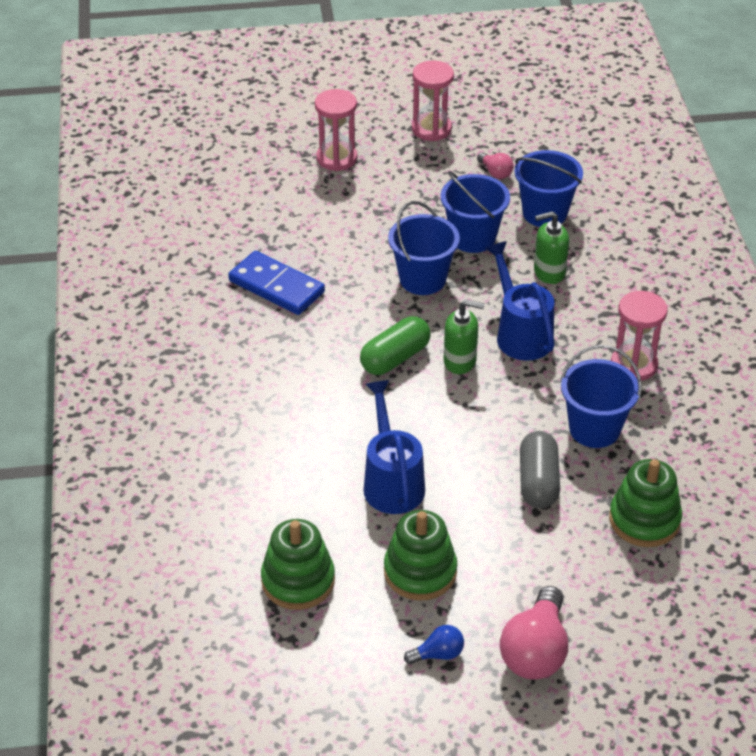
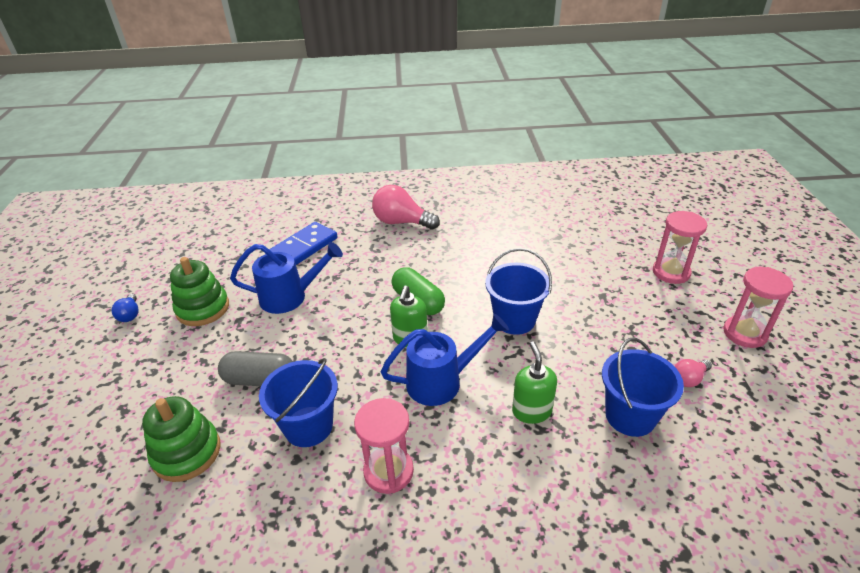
camera: 95 degrees right, 5 degrees down
blue domino [228,251,325,315] -> blue domino moved to [265,222,338,265]
green stacking toy [261,519,335,610] -> none
blue bucket [441,171,510,253] -> none
pink light bulb [500,586,568,680] -> pink light bulb moved to [372,185,440,230]

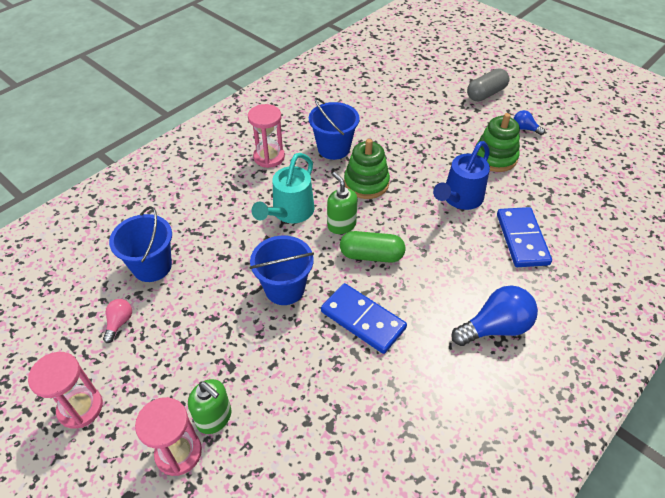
camera: 135 degrees right, 10 degrees up
green stacking toy [142,396,221,482] -> green stacking toy moved to [344,139,390,199]
grey capsule [218,351,293,386] -> grey capsule moved to [467,68,509,101]
pink light bulb [372,185,440,230] -> blue light bulb [451,286,538,346]
blue watering can [381,313,509,406] -> turquoise watering can [251,153,315,223]
green soap dispenser [512,341,557,424] -> green soap dispenser moved to [188,379,232,434]
none -> blue domino [321,283,407,354]

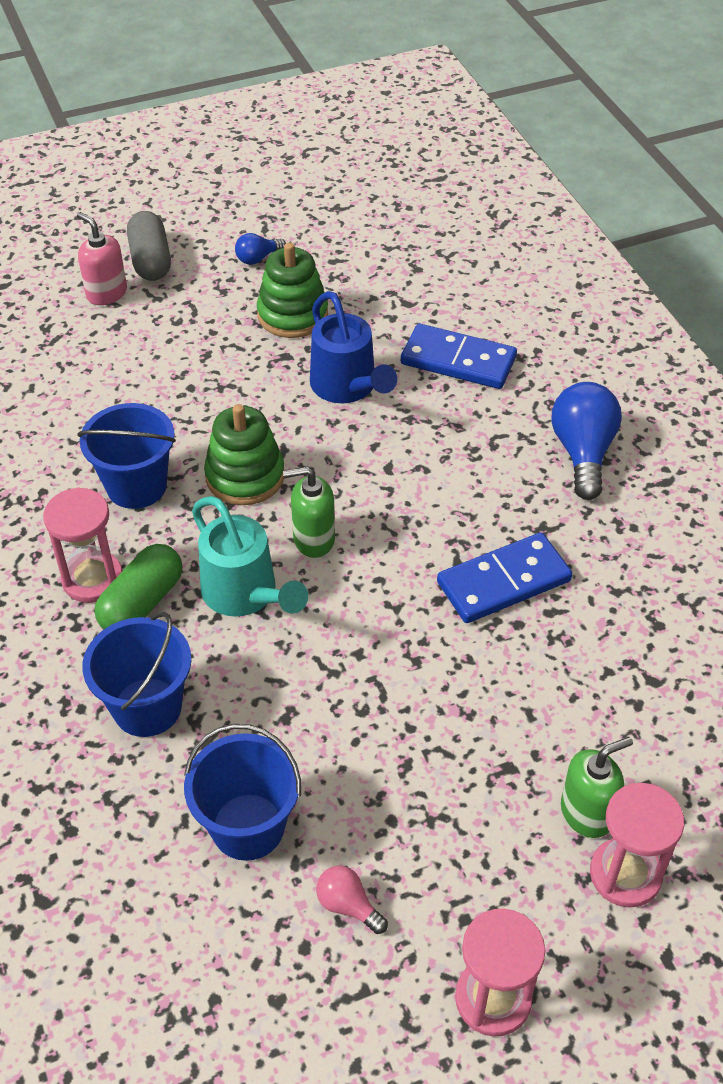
camera: 65 degrees left, 0 degrees up
blue bucket [249,236,314,305] -> blue bucket moved to [82,612,191,737]
green capsule [340,231,406,263] -> green capsule moved to [95,544,182,629]
none -> pink soap dispenser [77,212,127,305]

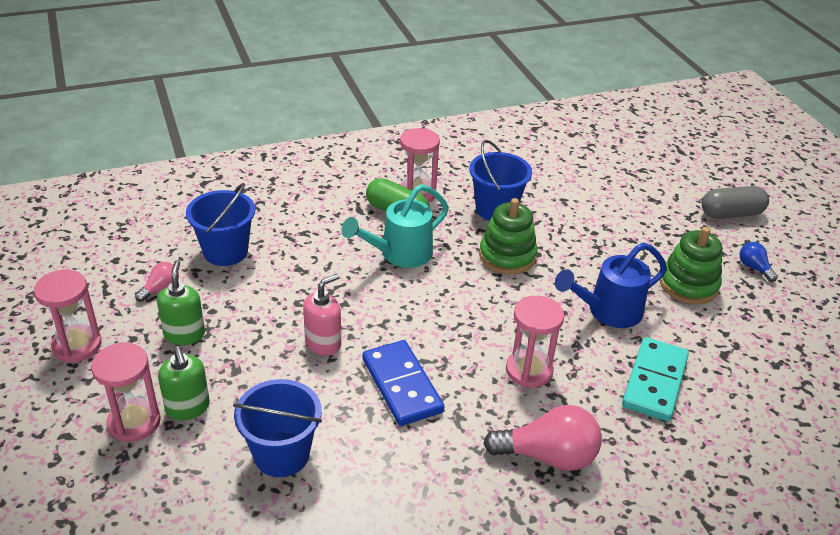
camera: 90 degrees right, 10 degrees down
pink soap dispenser [77,212,127,305] -> pink soap dispenser moved to [303,274,341,356]
blue bucket [82,612,191,737] -> blue bucket moved to [233,379,322,477]
green soap dispenser [283,467,335,558] -> green soap dispenser moved to [157,260,205,345]
blue domino [401,324,517,389] -> turquoise domino [622,337,689,421]
blue light bulb [552,382,622,500] -> pink light bulb [483,405,602,471]
none -> pink hourglass [506,296,564,388]

